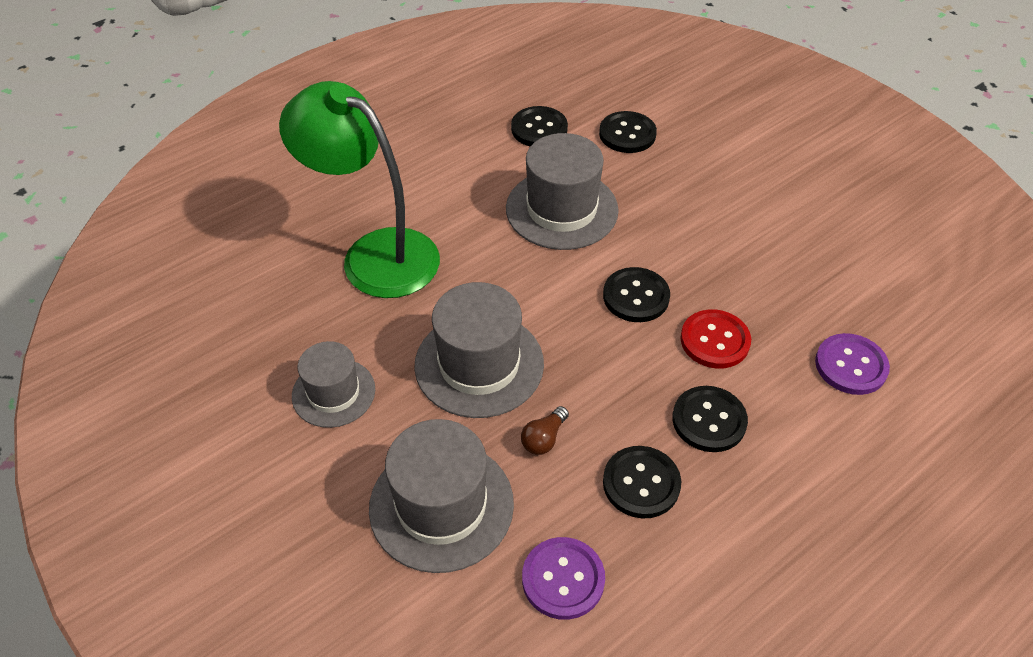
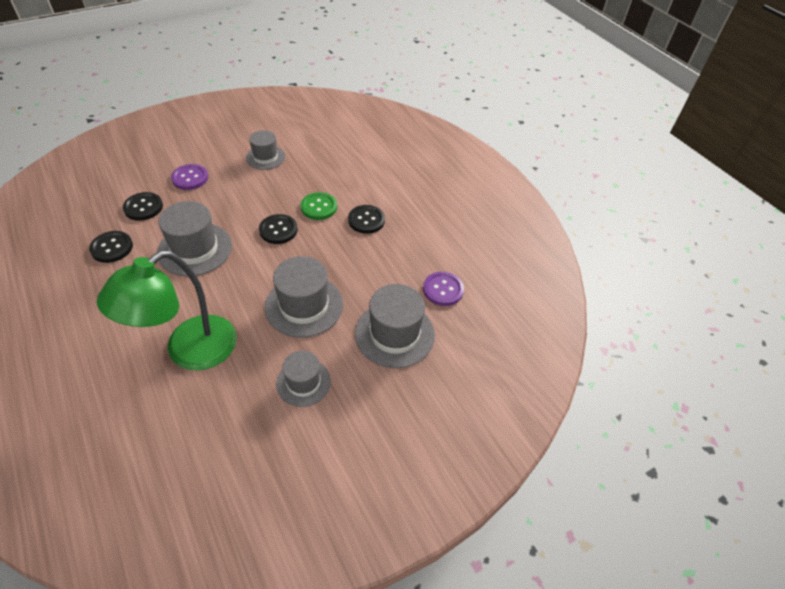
camera: 85 degrees left, 0 degrees up
brown light bulb [521,406,569,455] -> none
black button [603,446,681,518] -> none
red button [681,309,751,368] -> green button [301,192,337,220]
purple button [815,333,890,395] -> purple button moved to [171,164,208,190]
none -> grey hat [246,130,285,170]

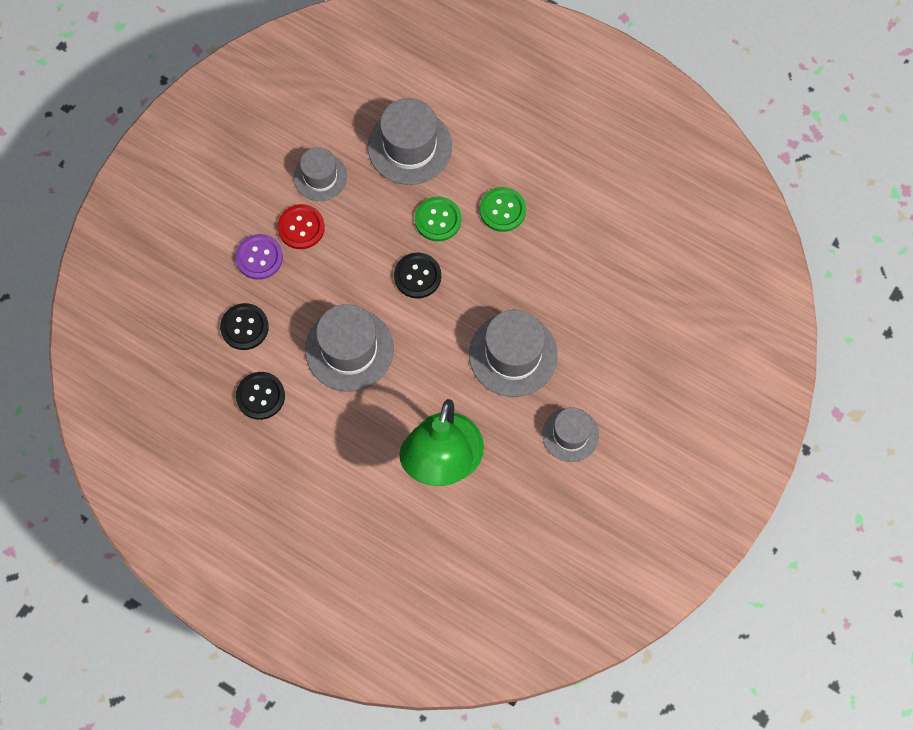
camera: 25 degrees left, 20 degrees up
black button [348,205,385,234] -> green button [480,187,526,232]
grey hat [355,284,435,368] -> grey hat moved to [368,98,452,185]
purple button [423,272,464,306] -> none
none -> red button [277,204,325,249]

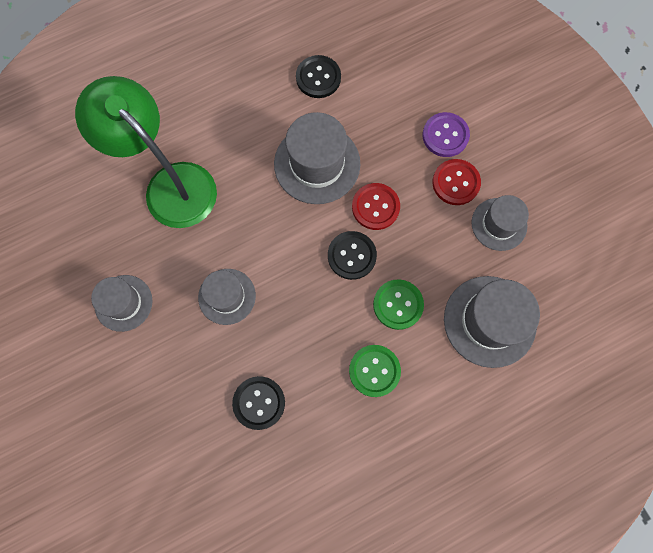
camera: 120 degrees right, 5 degrees up
black button [220,303,269,350] -> black button moved to [232,376,285,430]
grey hat [469,310,558,397] -> grey hat [198,269,256,325], size x0.63
none -> red button [352,183,400,230]

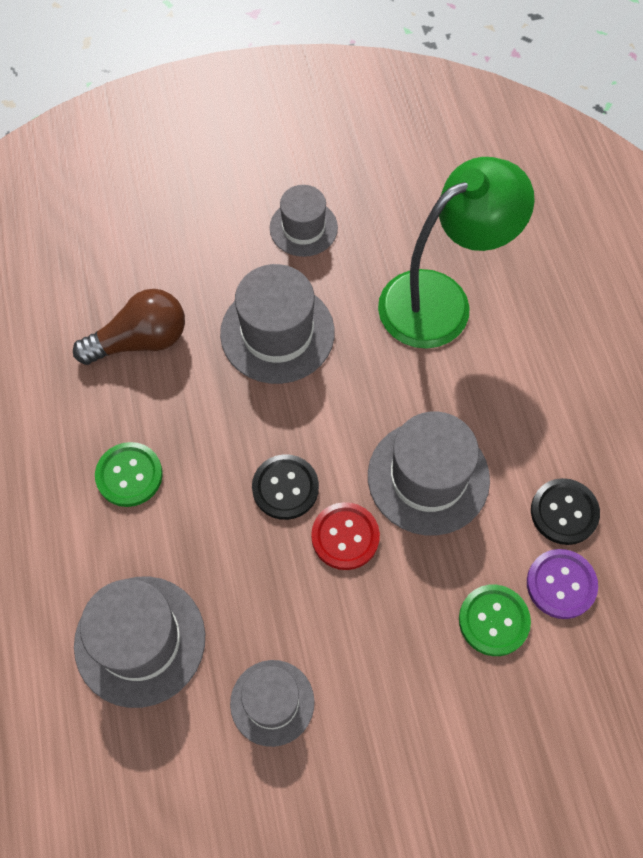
camera: 105 degrees right, 10 degrees down
grey hat [198,269,256,325] -> grey hat [220,264,335,384], size x1.59
black button [232,376,285,430] -> brown light bulb [73,289,185,365]
green button [373,279,424,330] -> green button moved to [459,585,531,656]
purple button [423,112,470,157] -> purple button moved to [527,549,598,619]
red button [432,159,481,205] -> none

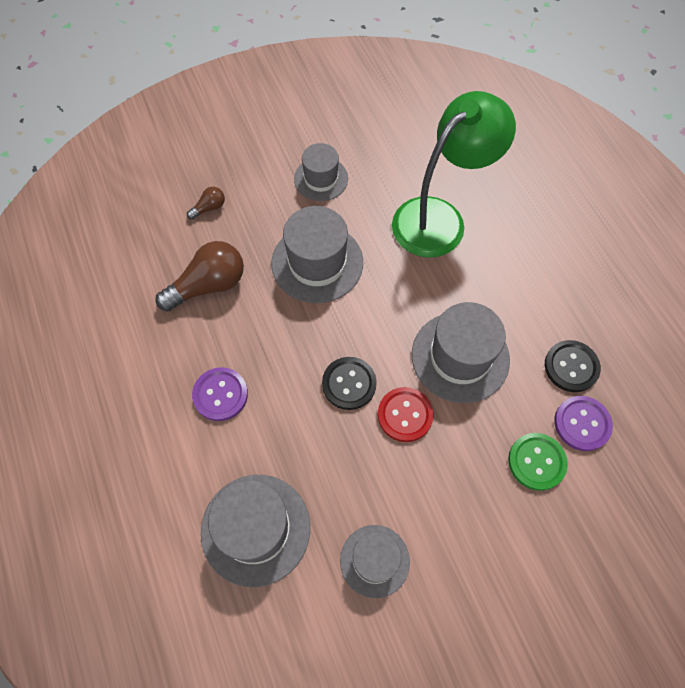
camera: 10 degrees left, 0 degrees up
green button [95,442,163,507] -> purple button [192,367,248,421]
none -> brown light bulb [187,187,225,220]

